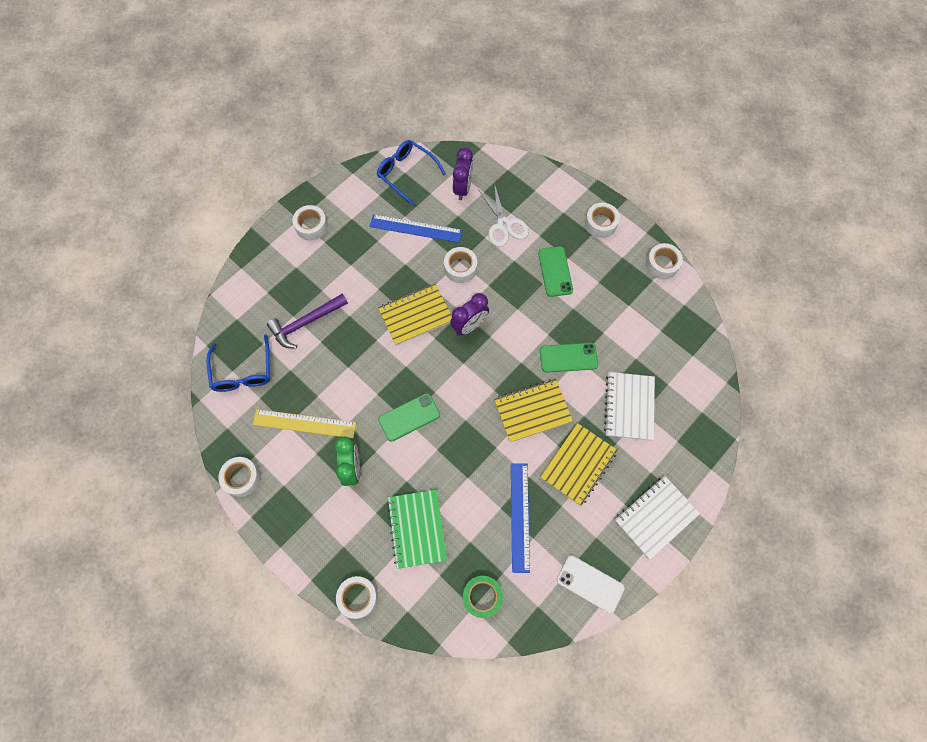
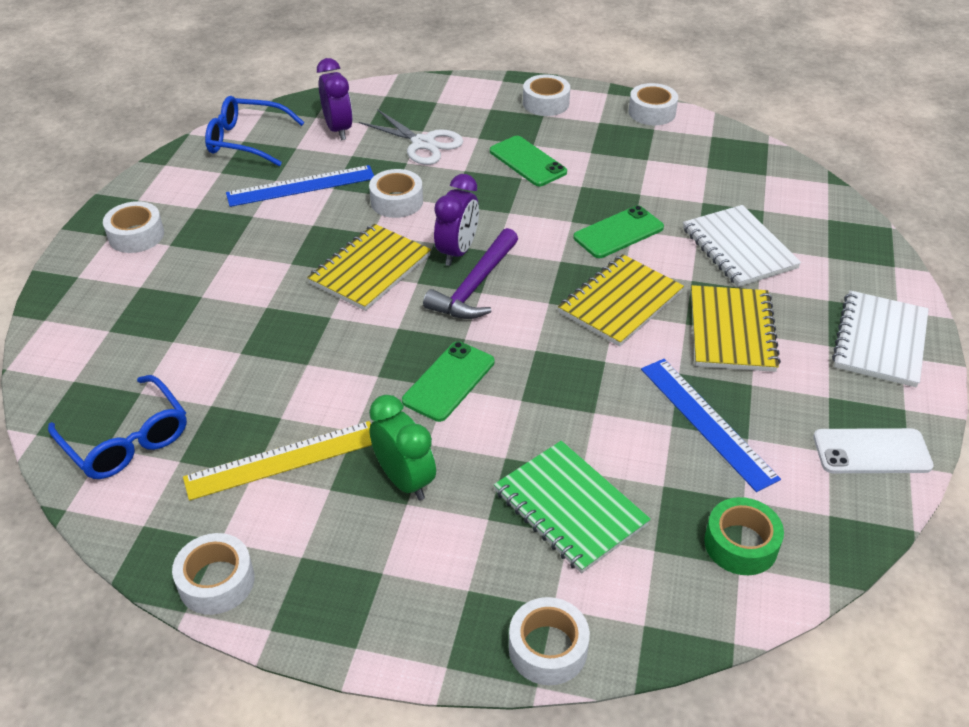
camera: 30 degrees left, 25 degrees down
purple hammer [267,294,348,349] -> purple hammer moved to [423,228,518,319]

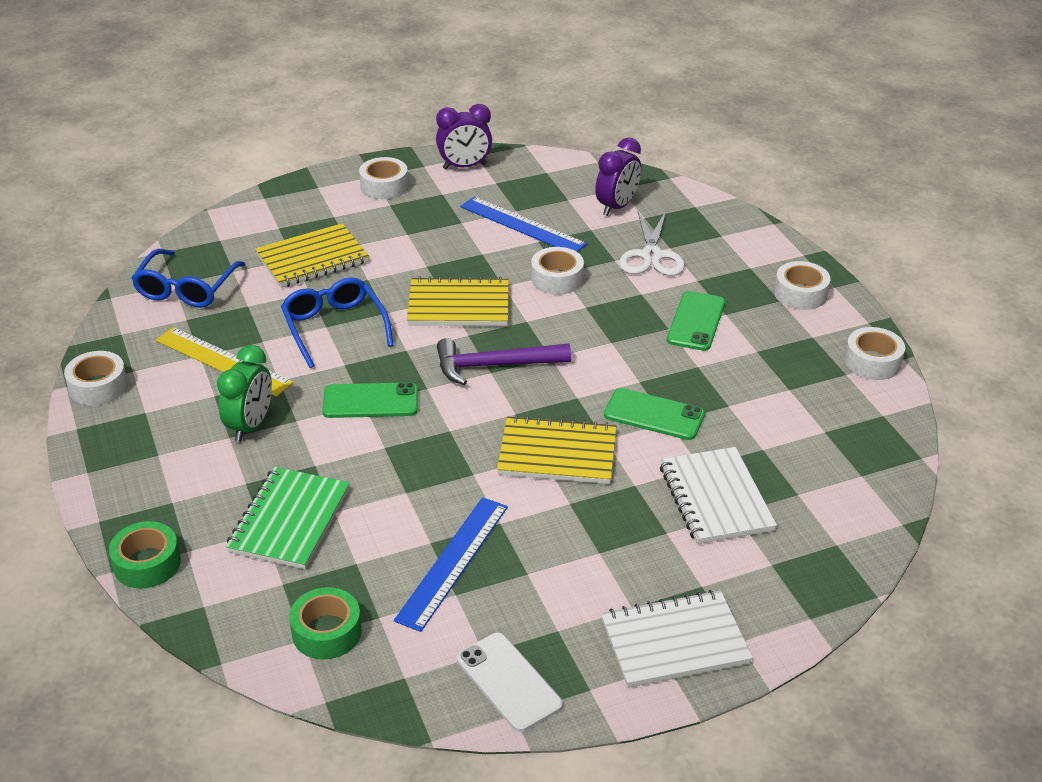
camera: 55 degrees right, 5 degrees down
blue glasses [205,96,305,166] -> blue glasses moved to [281,277,394,368]
purple clock [434,174,479,266] -> purple clock moved to [436,104,492,169]
white tape [509,597,590,685] -> green tape [109,521,181,589]
white notebook [683,205,801,287] -> white notebook turned 45 degrees counterclockwise [660,447,777,544]
yellow notebook [691,285,781,372] -> yellow notebook moved to [255,223,369,288]

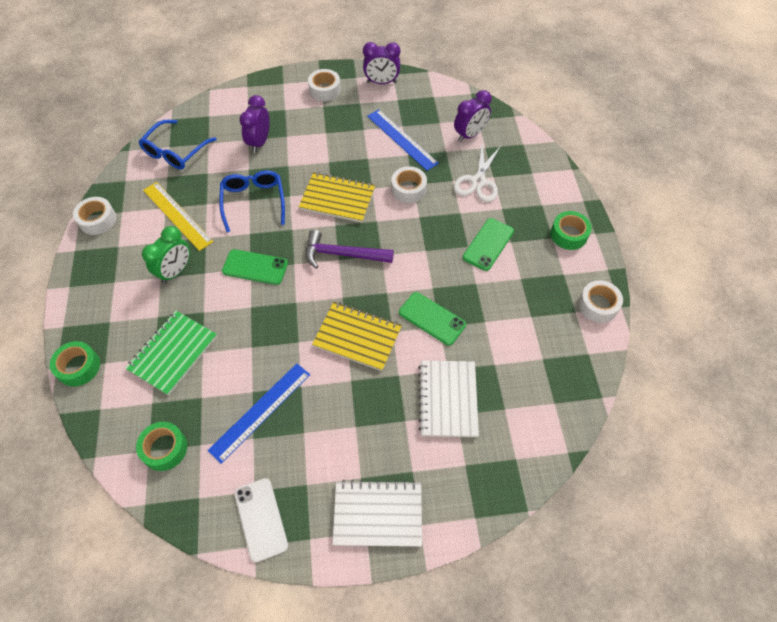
camera: 15 degrees right, 20 degrees up
yellow notebook [255,223,369,288] -> purple clock [239,95,270,153]
white tape [774,261,830,310] -> green tape [550,211,592,250]

